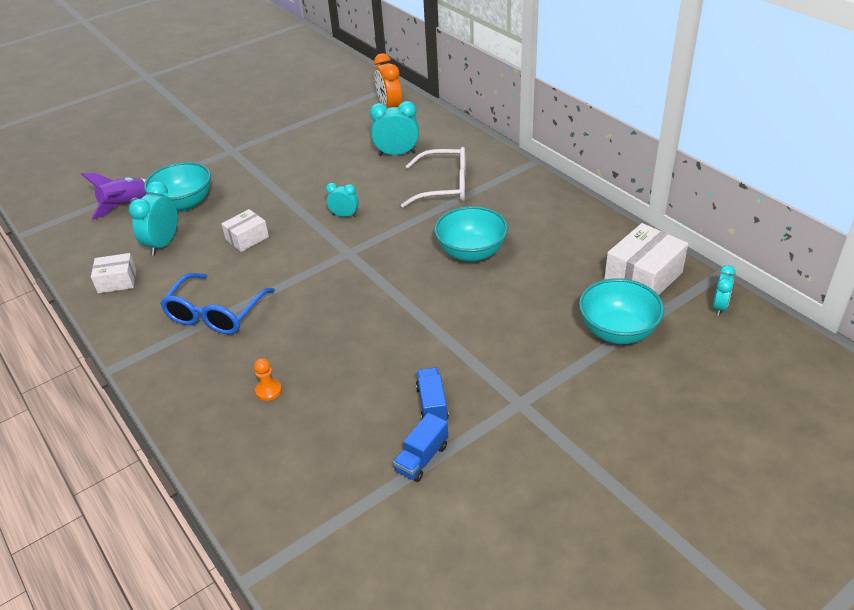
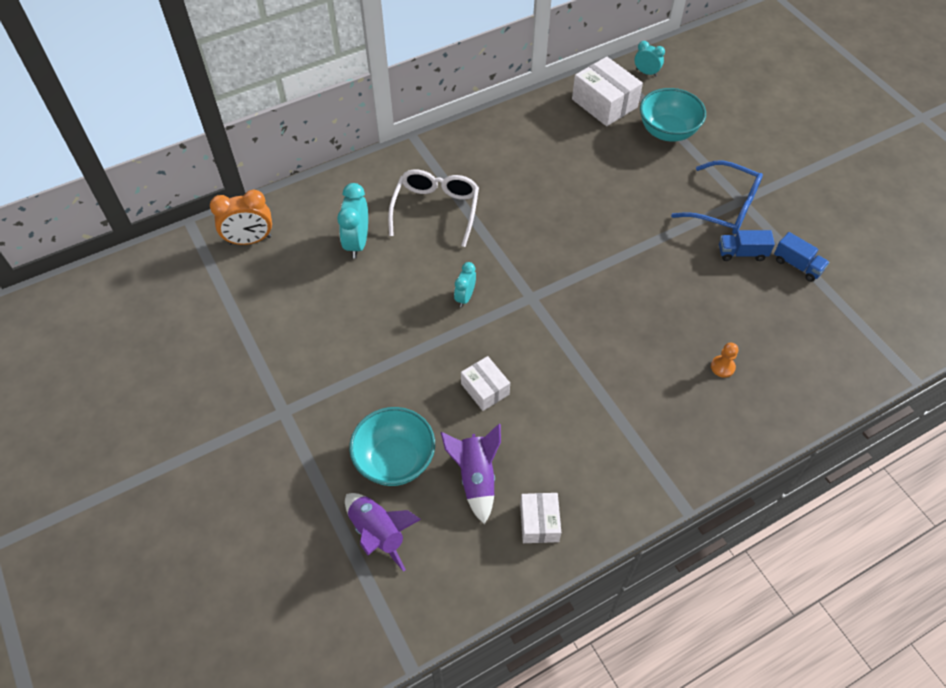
camera: 85 degrees left, 15 degrees up
turquoise clock [129,181,178,256] -> purple rocket [441,424,501,524]
blue glasses [160,273,275,335] -> blue glasses moved to [671,160,763,235]
turquoise bowl [434,206,508,262] -> none

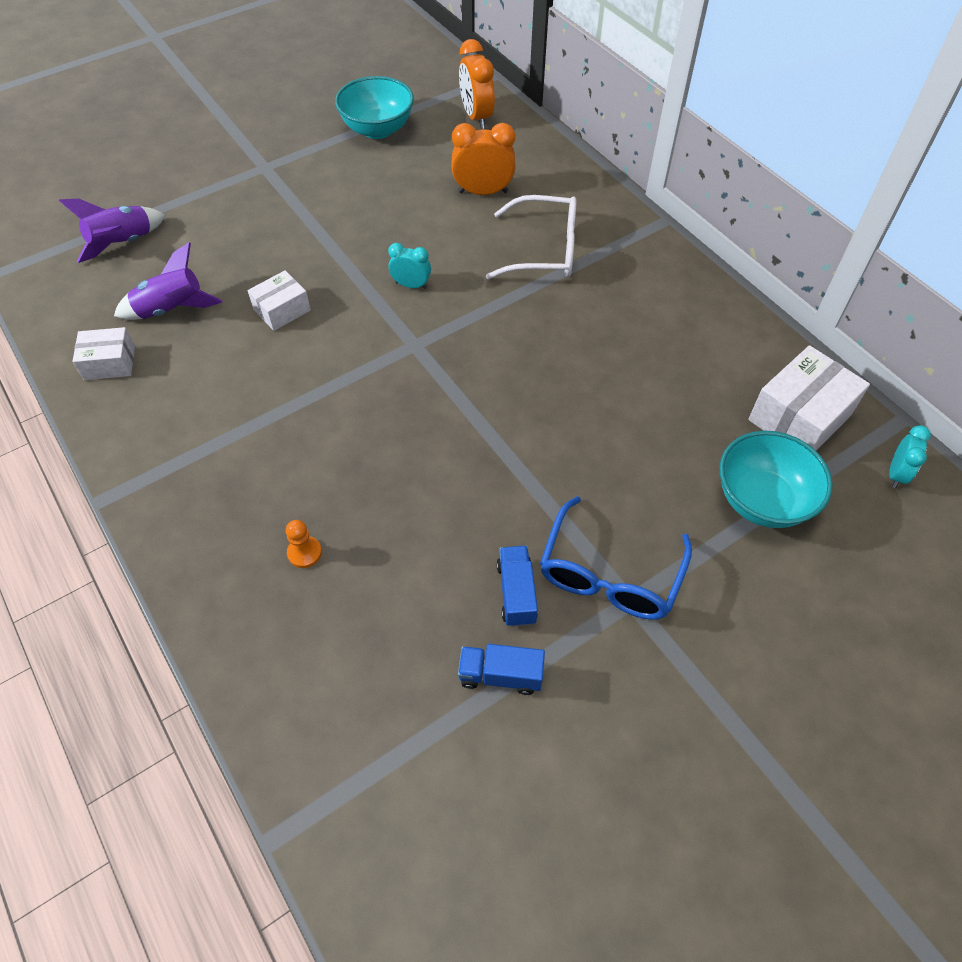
camera: 85 degrees right, 0 degrees up
turquoise clock [337,183,368,259] -> orange clock [452,123,516,195]
turquoise bowl [349,407,435,486] -> turquoise bowl moved to [335,76,414,139]
blue truck [774,232,829,282] -> blue truck turned 60 degrees clockwise [458,644,545,695]

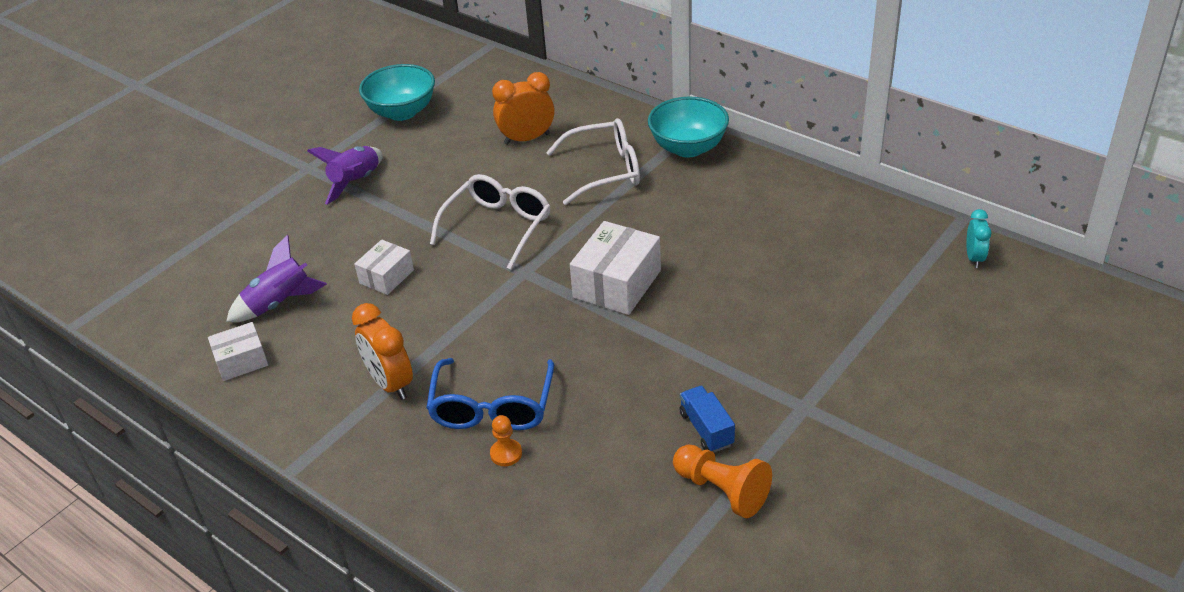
camera: 15 degrees left, 15 degrees down
purple rocket [59,199,166,263] -> purple rocket moved to [307,146,383,205]
turquoise clock [388,243,431,289] -> white glasses [430,174,551,269]
blue truck [458,644,545,695] -> orange pawn [673,445,772,518]
orange clock [459,39,495,129] -> orange clock moved to [352,303,413,400]
blue glasses [540,496,692,620] -> blue glasses moved to [426,358,554,430]
turquoise bowl [719,431,833,528] -> turquoise bowl moved to [648,97,729,158]
white box [748,345,870,451] -> white box moved to [570,221,661,315]

